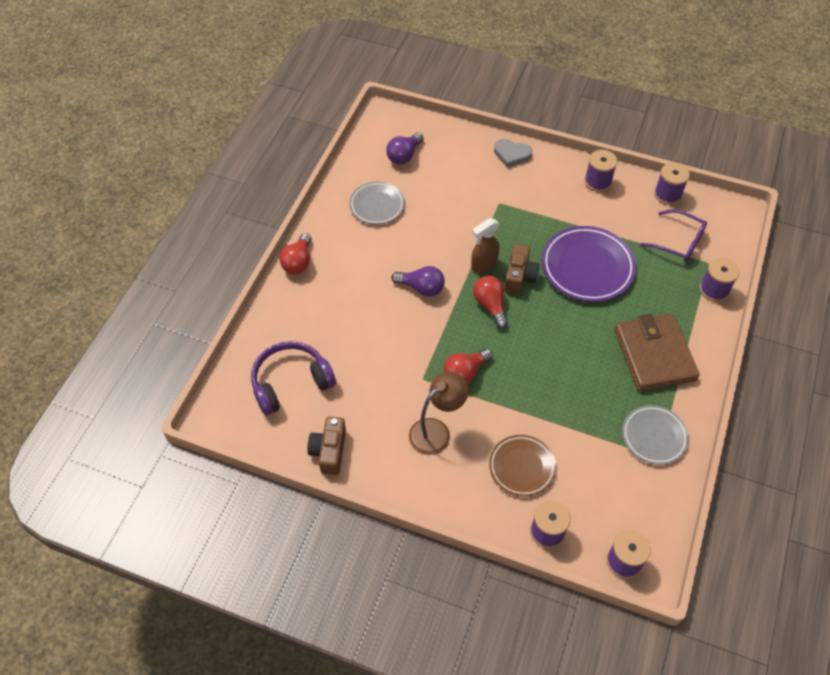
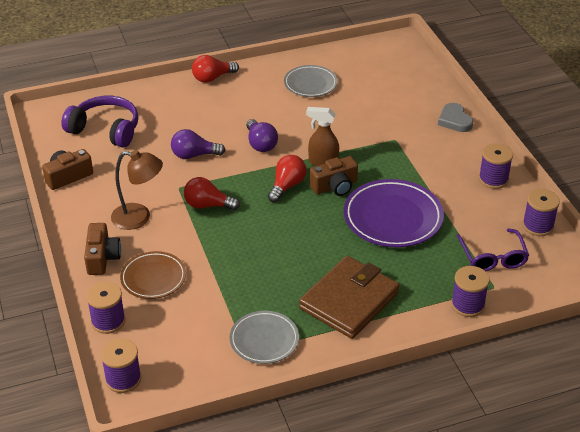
camera: 50 degrees right, 15 degrees down
purple light bulb [386,133,424,165] -> purple light bulb moved to [171,129,226,159]
none -> brown camera [84,223,121,275]

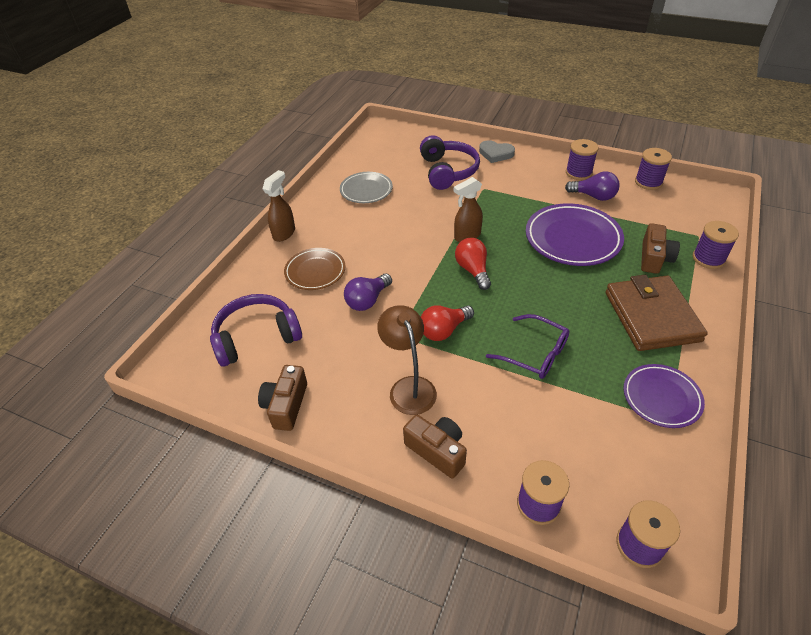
camera: 45 degrees left, 5 degrees up
brown lamp [111,150,163,230] -> brown lamp turned 75 degrees counterclockwise [377,305,437,415]
brown plate [120,251,186,299] -> brown plate moved to [284,248,346,290]
red light bulb [192,55,239,83] -> brown spray bottle [263,170,295,242]
grey plate [230,311,299,364] -> purple plate [623,364,705,428]
purple light bulb [246,119,278,152] -> purple light bulb moved to [565,172,619,201]
brown camera [310,156,358,196] -> brown camera moved to [641,223,680,274]
purple glasses [457,228,529,272] -> purple glasses moved to [486,314,570,379]
none -> purple headphones [420,135,480,190]

